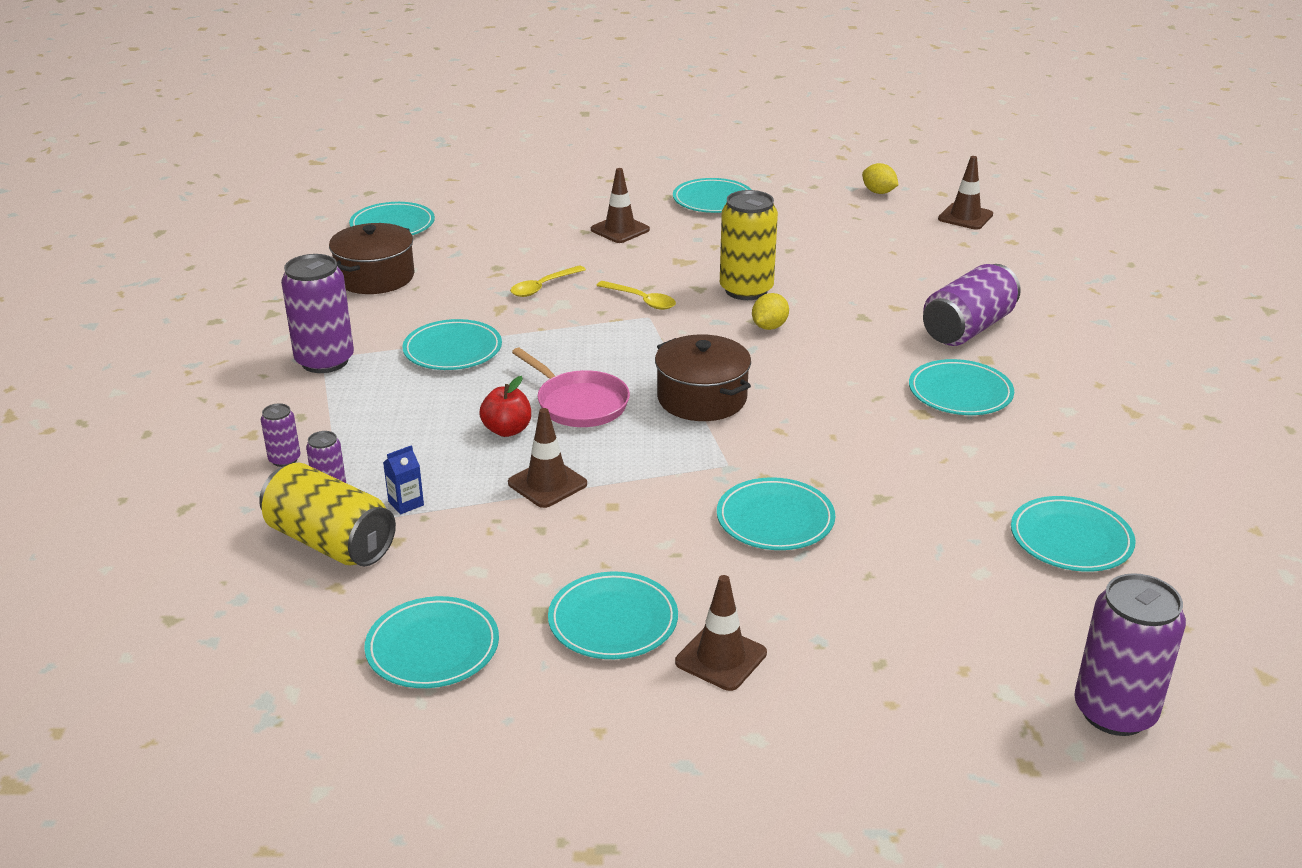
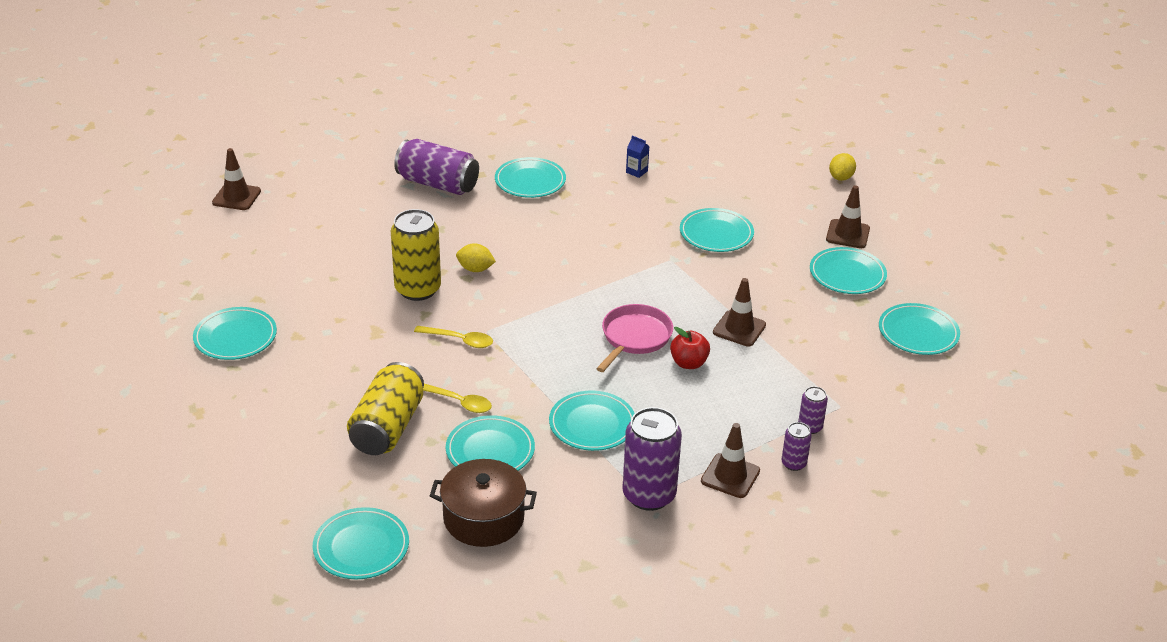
camera: 110 degrees left, 5 degrees up
yellow can [259,463,396,566] -> yellow can moved to [347,362,424,455]
blue carton [383,445,424,514] -> blue carton moved to [626,136,650,178]
brown traffic cone [591,168,650,243] -> brown traffic cone moved to [701,423,760,498]
yellow spoon [596,281,676,310] -> yellow spoon turned 90 degrees clockwise [414,326,493,348]
brown pot [655,334,751,421] -> none
yellow lemon [862,163,898,194] -> yellow lemon moved to [829,153,856,181]
turquoise plate [1011,496,1136,572] -> turquoise plate moved to [446,415,535,471]
purple can [1074,573,1186,736] -> none

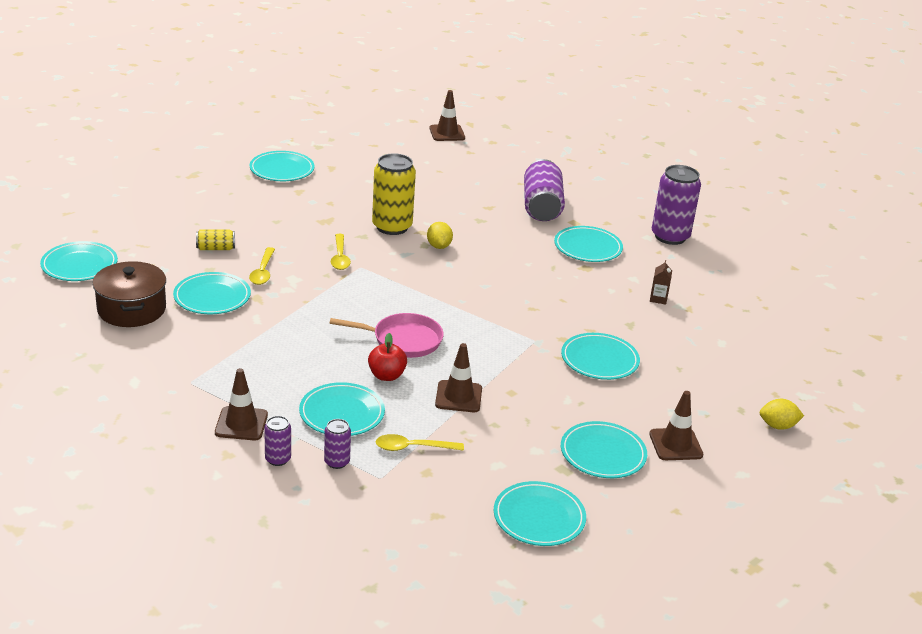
camera: 65 degrees right, 5 degrees down
yellow can [347,362,424,455] -> yellow can [196,229,235,250], size x0.49
turquoise plate [549,391,635,451] -> turquoise plate moved to [299,382,385,436]
purple can [623,407,682,511] -> purple can moved to [652,165,701,245]
blue carton [626,136,650,178] -> brown carton [650,260,672,305]
none -> yellow spoon [376,434,464,451]

